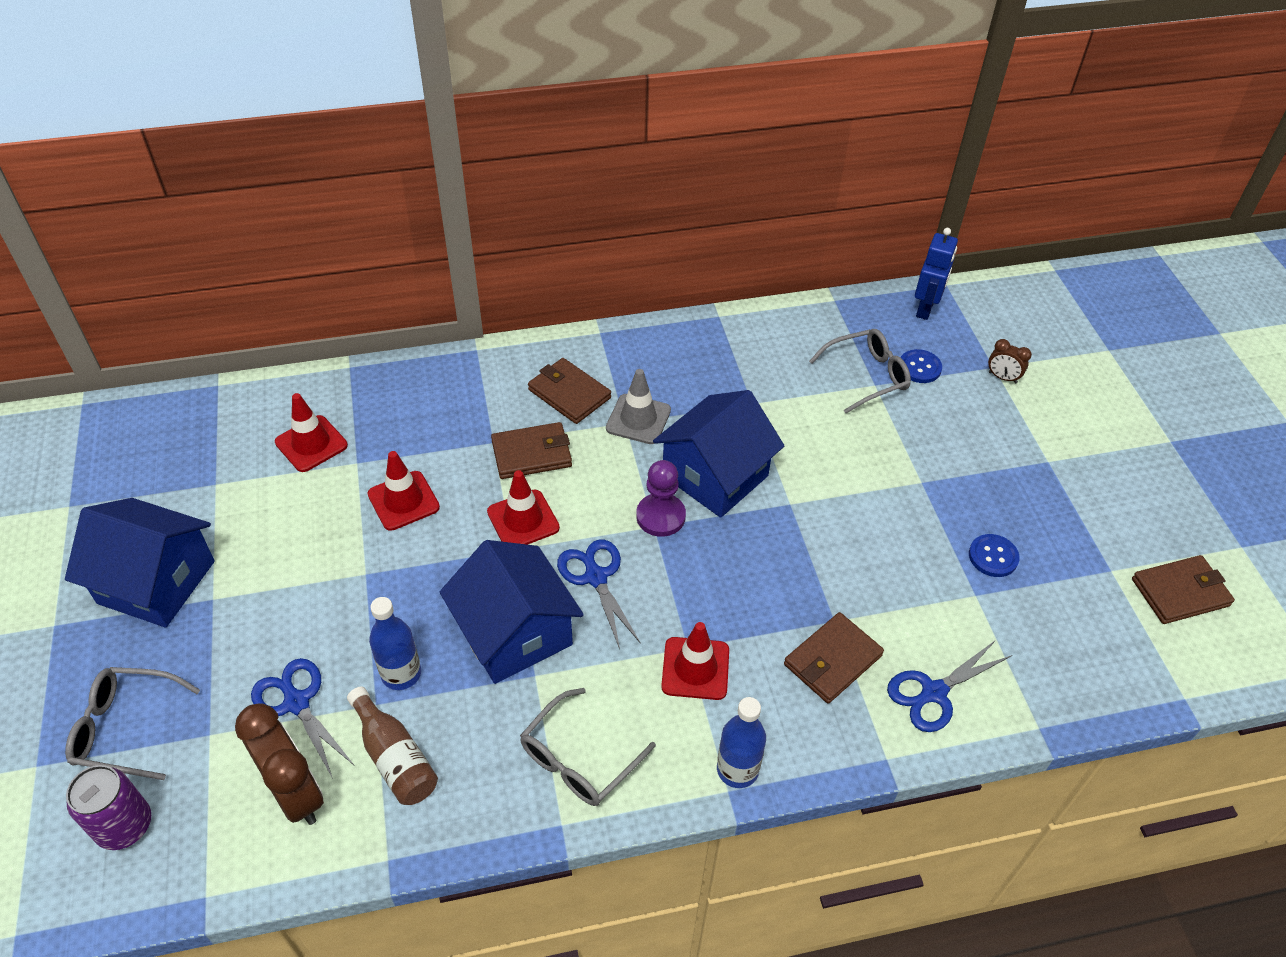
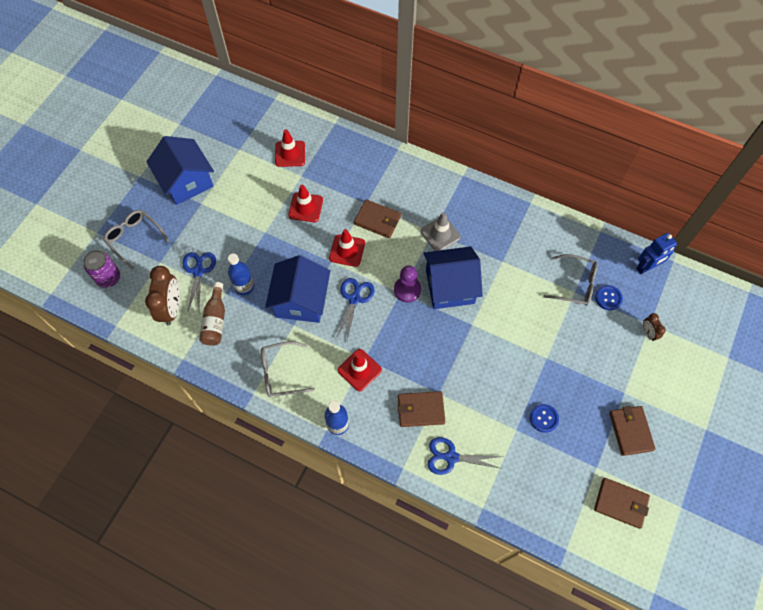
camera: 40 degrees right, 15 degrees up
brown wallet [528,358,611,424] -> brown wallet moved to [609,406,656,456]

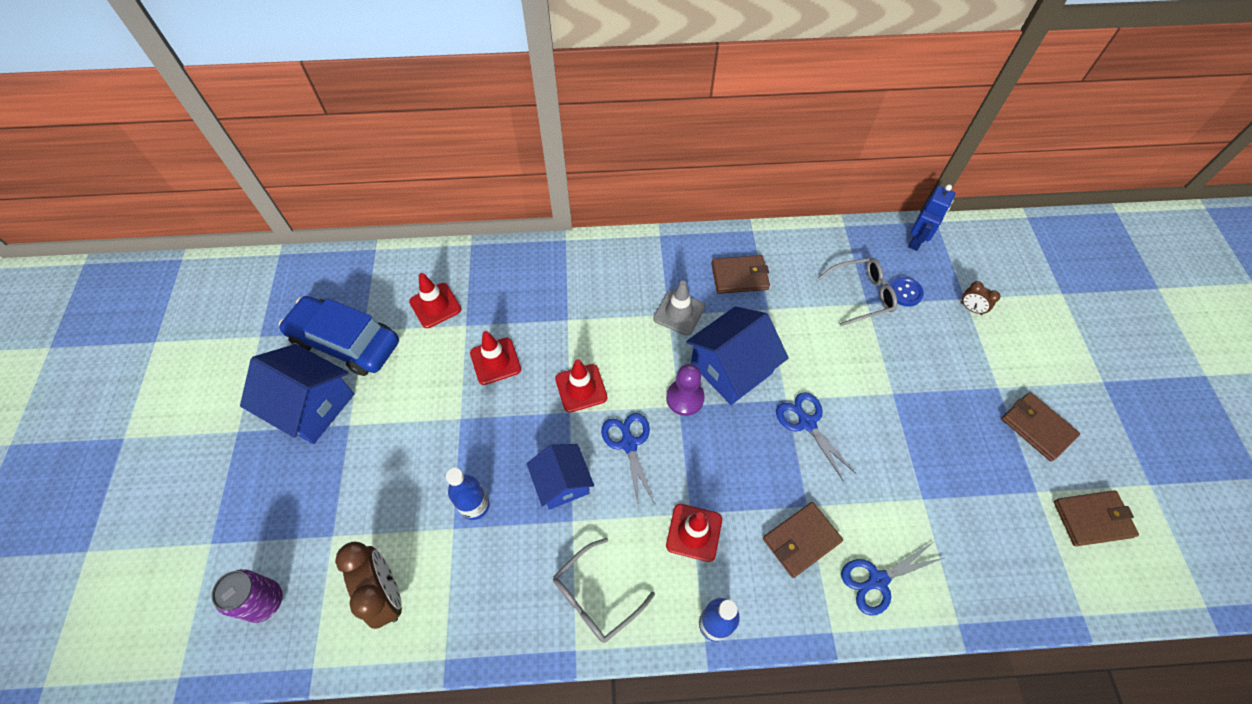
camera: 30 degrees left, 5 degrees down
grey glasses [103,210,169,270] -> none
blue scissors [182,252,216,313] -> blue scissors moved to [776,392,856,482]
brown bottle [199,282,225,346] -> none
blue house [265,255,330,323] -> blue house [527,444,594,510], size x0.65
brown wallet [354,199,401,238] -> brown wallet moved to [711,255,770,294]
blue button [530,404,559,433] -> none
none -> blue car [278,296,399,376]

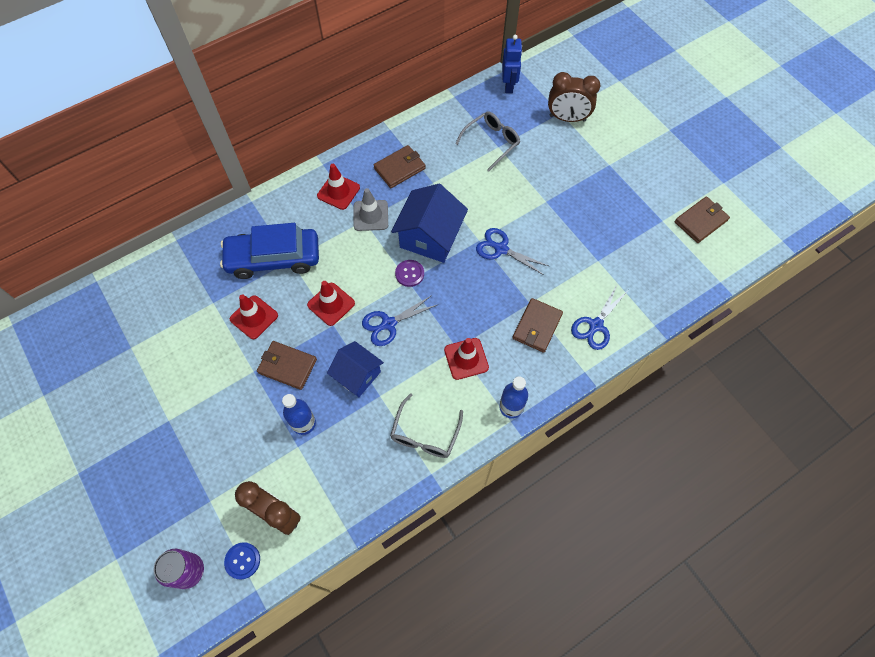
camera: 30 degrees left, 5 degrees up
blue house [240,344,354,444] -> none
blue car [278,296,399,376] -> blue car moved to [220,223,319,279]
red traffic cone [409,273,461,328] -> red traffic cone moved to [317,164,360,210]
blue scissors [601,413,655,508] -> blue scissors turned 75 degrees counterclockwise [362,295,437,346]
purple pawn [666,364,705,416] -> purple button [395,260,424,287]
blue button [890,277,924,307] -> blue button moved to [224,542,260,579]
brown clock [961,281,1000,315] -> brown clock [548,72,600,122], size x2.02
brown wallet [1001,392,1080,461] -> brown wallet moved to [257,341,317,390]

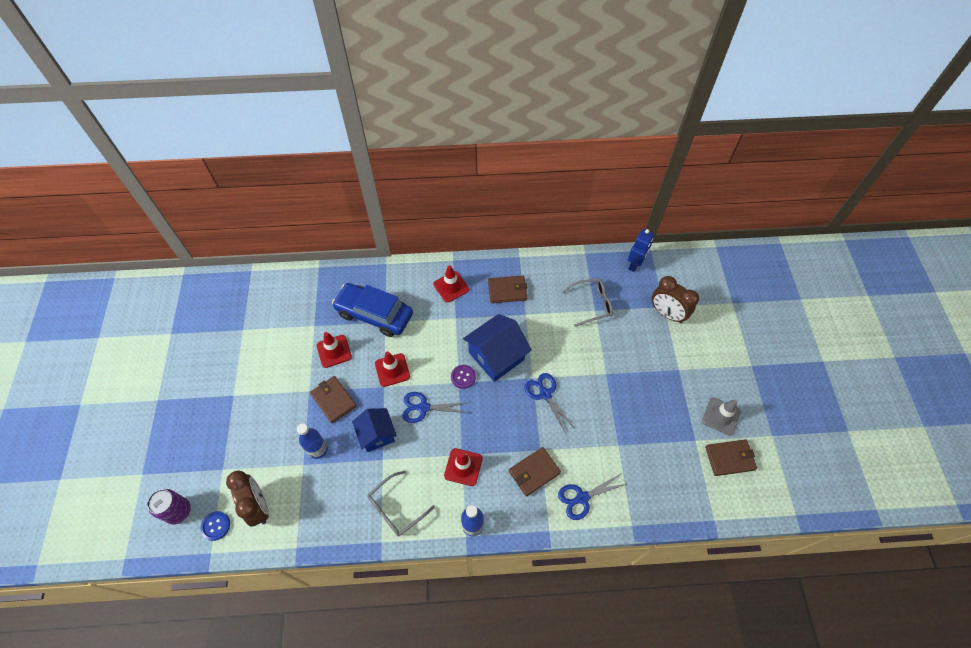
camera: 30 degrees right, 5 degrees down
grey traffic cone [354,188,388,231] -> grey traffic cone moved to [702,397,741,436]

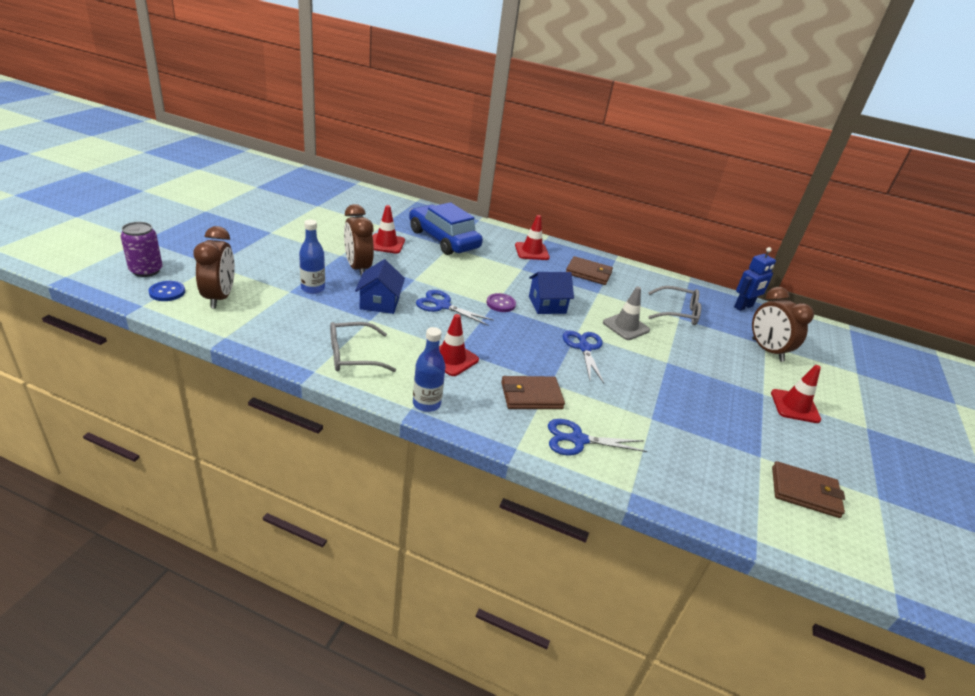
camera: 20 degrees right, 25 degrees down
brown wallet [310,376,357,423] -> brown clock [344,204,374,276]
red traffic cone [375,351,410,387] -> red traffic cone moved to [771,365,821,423]
blue house [463,314,532,382] -> blue house [529,272,574,314], size x0.65
grey traffic cone [702,397,741,436] -> grey traffic cone moved to [603,286,650,340]

